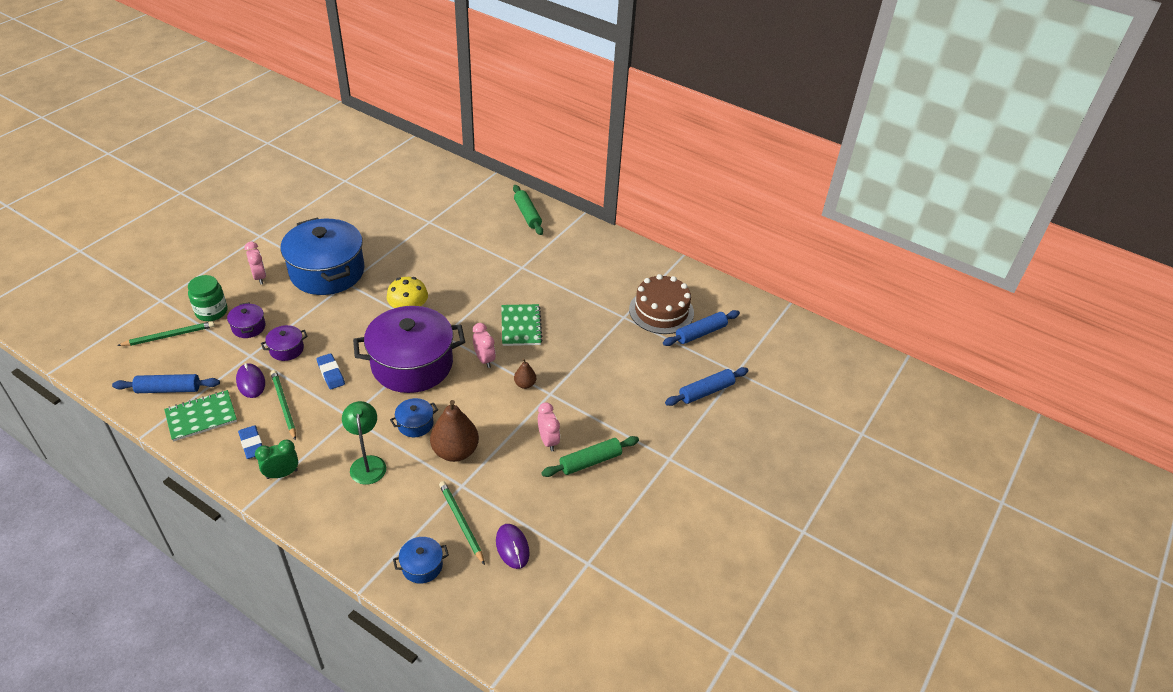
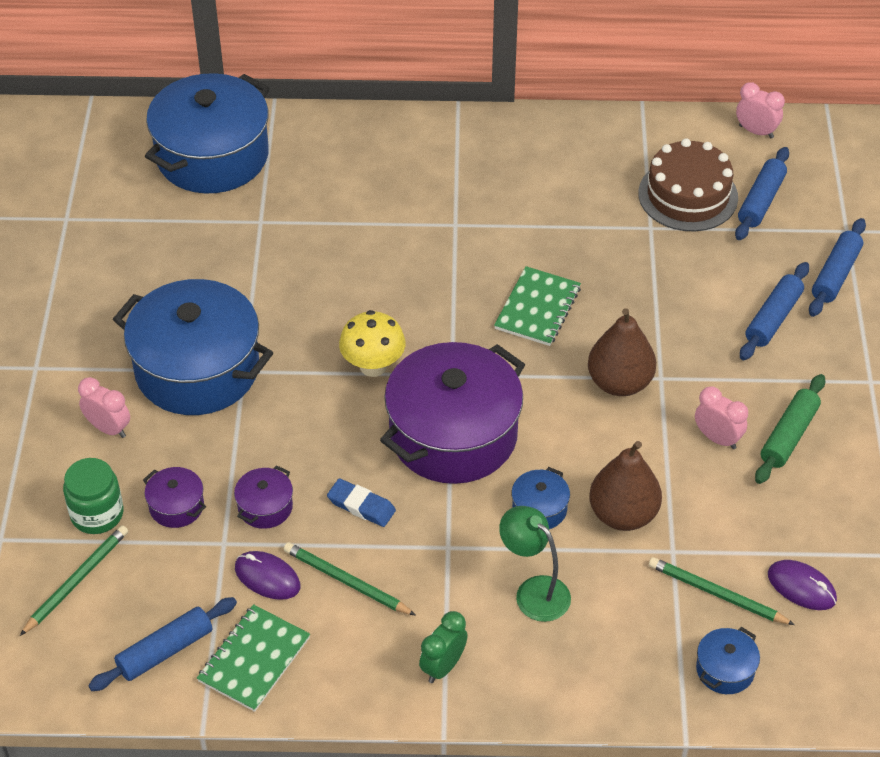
camera: 30 degrees left, 5 degrees up
blue eraser [238,425,262,459] -> none
pink clock [473,323,496,368] -> pink clock moved to [736,82,785,138]
green notebook [501,304,543,346] -> green notebook turned 60 degrees clockwise [494,266,581,346]
green rolling pin [513,185,543,235] -> none
brown pear [514,358,536,389] -> brown pear [588,308,656,396], size x1.99
none -> blue pot [145,73,270,193]
none -> blue rolling pin [740,262,809,360]

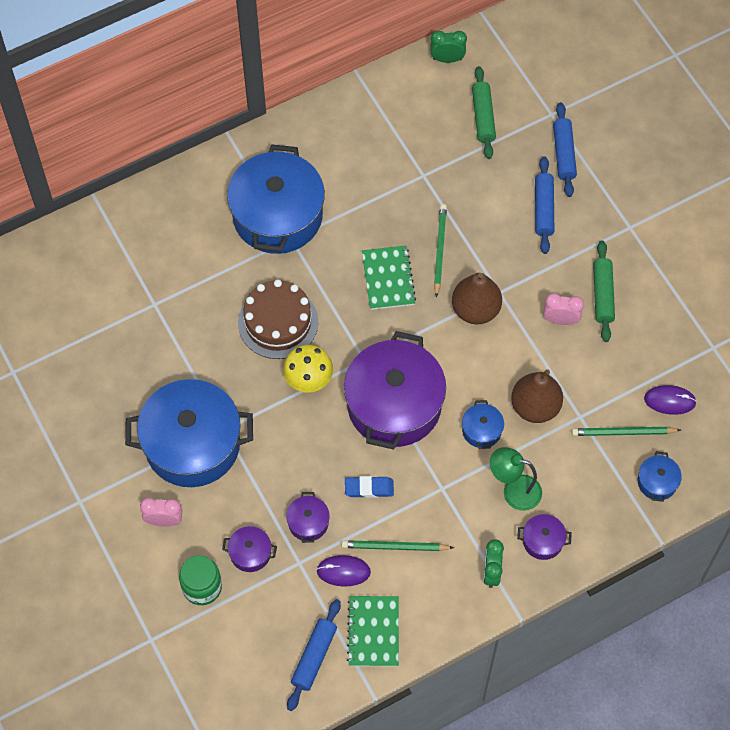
camera: 30 degrees left, 15 degrees up
green pencil [20,525,128,636] -> green pencil moved to [434,204,447,297]
blue pot [145,73,270,193] -> blue pot moved to [227,144,325,254]
brown cake [638,138,738,231] -> brown cake moved to [238,279,318,359]
blue rolling pin [735,147,789,240] -> green rolling pin [472,66,496,159]
pink clock [736,82,785,138] -> green clock [431,30,467,63]
none -> purple pot [517,514,572,560]

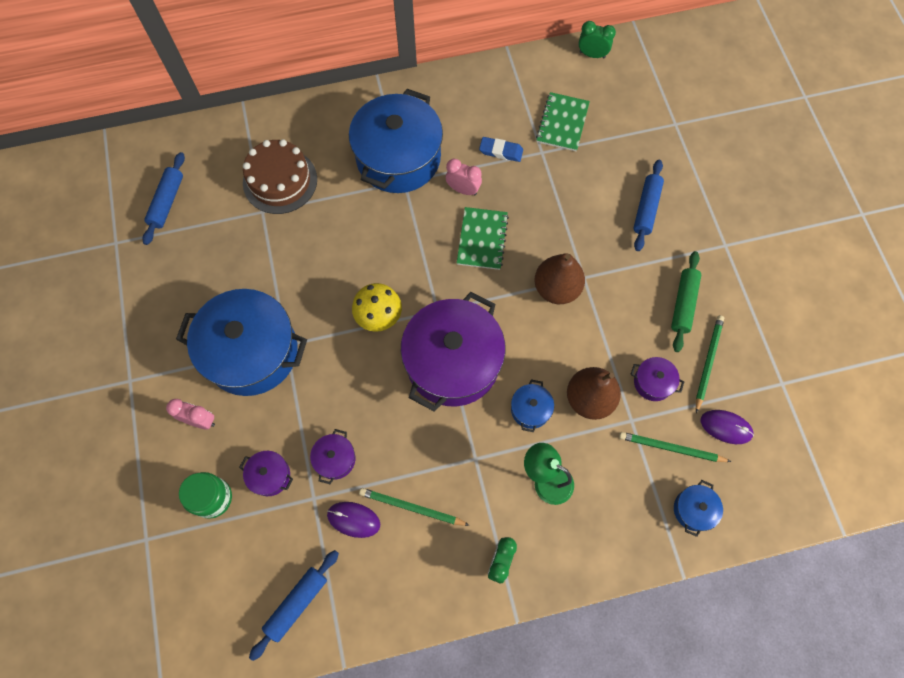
camera: 15 degrees right, 5 degrees up
brown cake [238,279,318,359] -> brown cake moved to [243,139,317,214]
blue eraser [345,476,394,498] -> blue eraser moved to [479,137,523,162]
green notebook [347,596,399,667] -> green notebook moved to [536,92,590,151]
green pencil [434,204,447,297] -> green pencil moved to [696,315,724,413]
green rolling pin [472,66,496,159] -> none
purple pot [517,514,572,560] -> purple pot moved to [630,357,684,401]
pink clock [544,293,584,325] -> pink clock moved to [446,159,482,195]
blue rolling pin [553,102,577,197] -> blue rolling pin moved to [142,152,185,245]

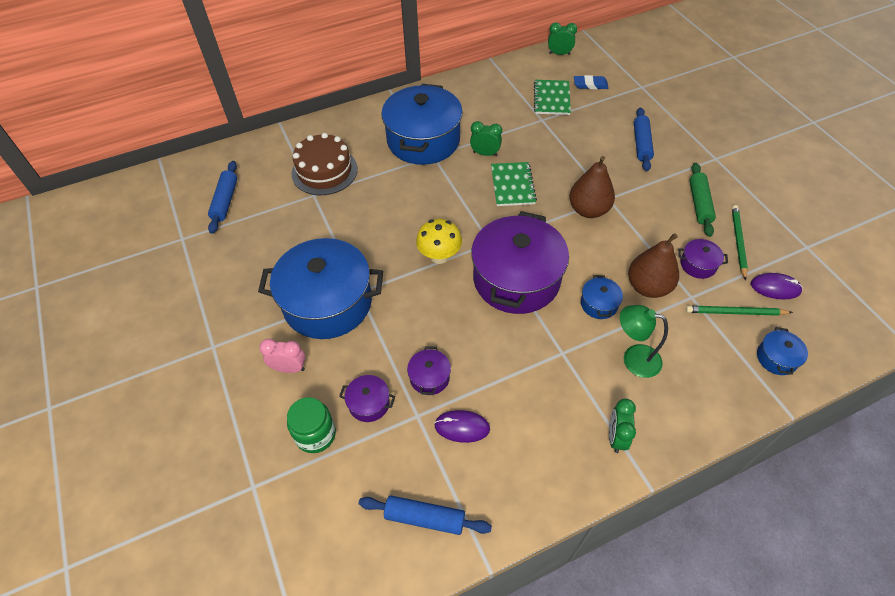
camera: 10 degrees left, 15 degrees down
blue rolling pin [249,550,339,661] -> blue rolling pin turned 75 degrees clockwise [359,496,492,535]
green pencil [359,488,470,526] -> none
pink clock [446,159,482,195] -> green clock [470,121,502,156]
blue eraser [479,137,523,162] -> blue eraser moved to [574,75,608,89]

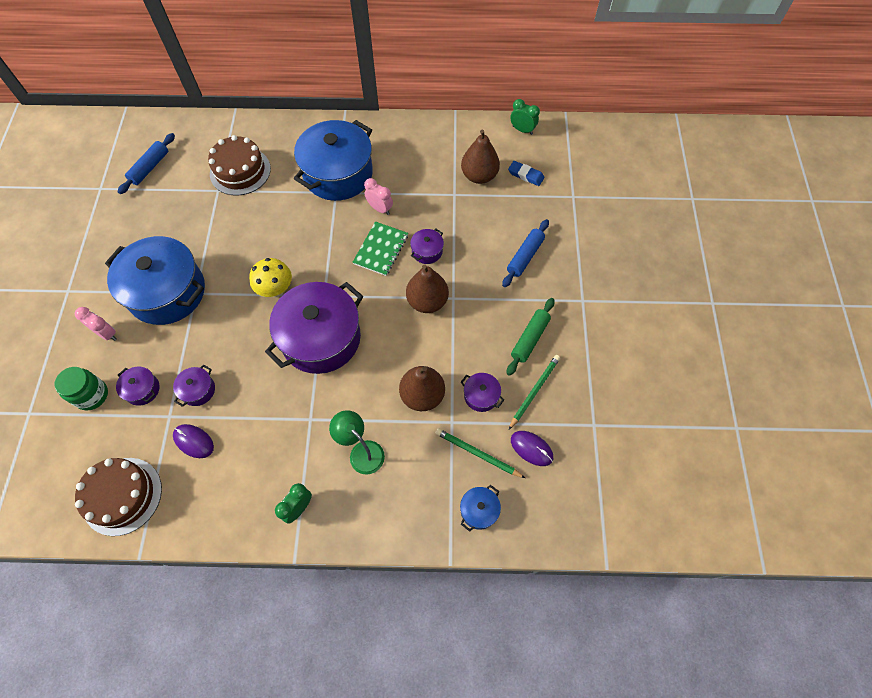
camera: 25 degrees right, 10 degrees up
blue rolling pin [359,496,492,535] -> brown cake [75,458,162,536]
green clock [470,121,502,156] -> pink clock [364,178,393,215]
green notebook [534,80,571,115] -> brown pear [461,130,500,184]
blue pot [581,275,623,319] -> none
none -> purple pot [410,229,444,264]

